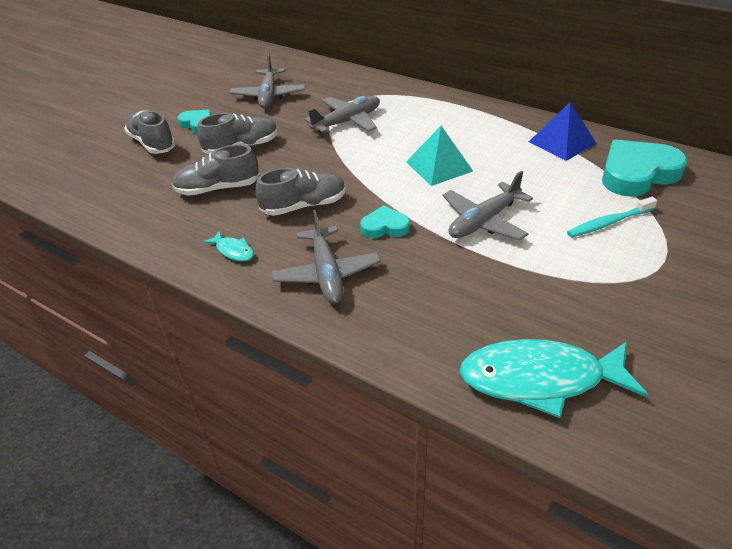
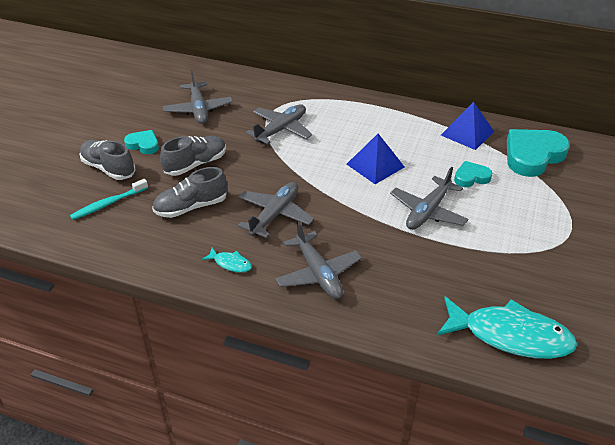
camera: 15 degrees left, 0 degrees up
grey shoe [255,168,346,216] -> grey plane [238,182,314,238]
turquoise heart [360,205,410,238] -> turquoise heart moved to [454,161,492,187]
turquoise pyramid [406,126,473,186] -> blue pyramid [347,134,404,184]
turquoise fish [459,339,648,418] -> turquoise fish turned 150 degrees counterclockwise [437,297,577,359]
turquoise toothbrush [567,197,657,237] -> turquoise toothbrush moved to [70,179,148,220]

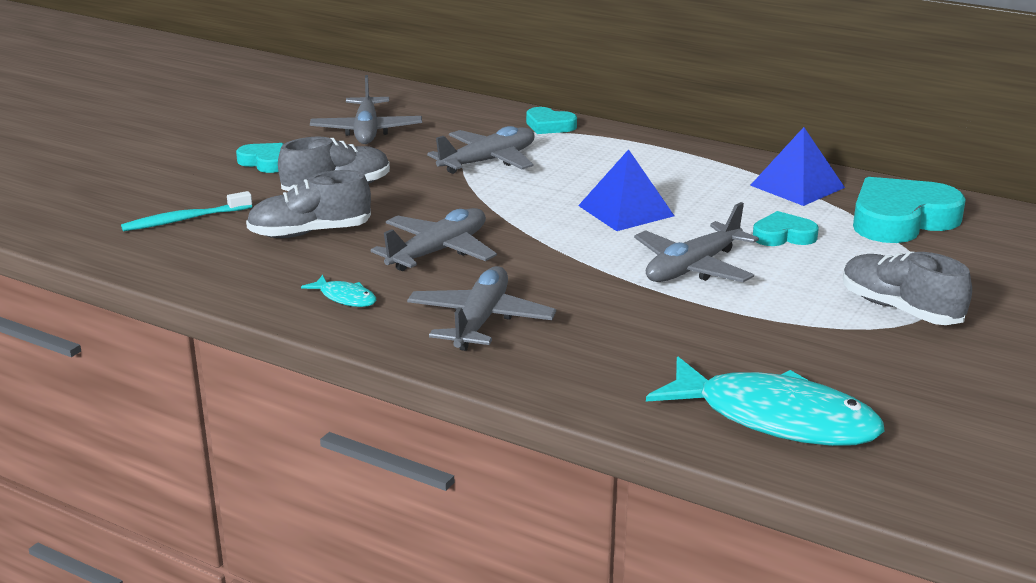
camera: 10 degrees right, 15 degrees down
grey shoe [79,140,136,180] -> grey shoe moved to [843,252,972,325]
grey plane [275,221,362,299] -> grey plane turned 150 degrees counterclockwise [407,266,556,351]
none -> turquoise heart [526,107,577,134]

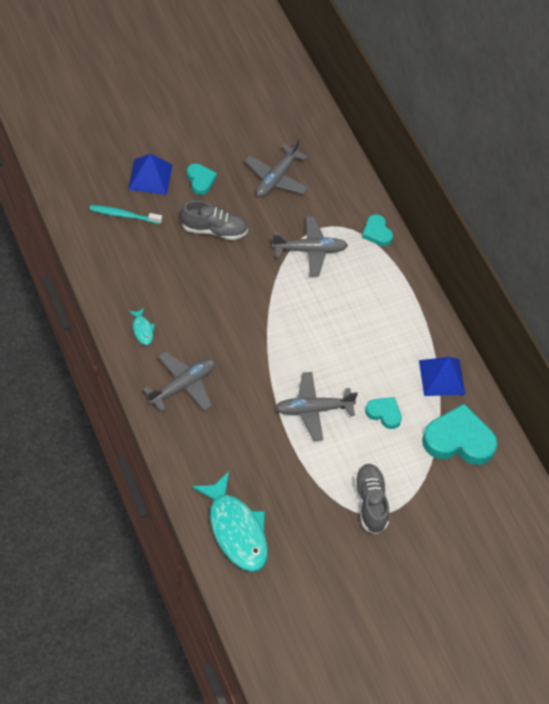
camera: 30 degrees right, 30 degrees up
grey shoe [246,170,371,238] -> none
grey plane [371,208,497,271] -> none
blue pyramid [578,149,674,231] -> blue pyramid moved to [128,154,172,195]

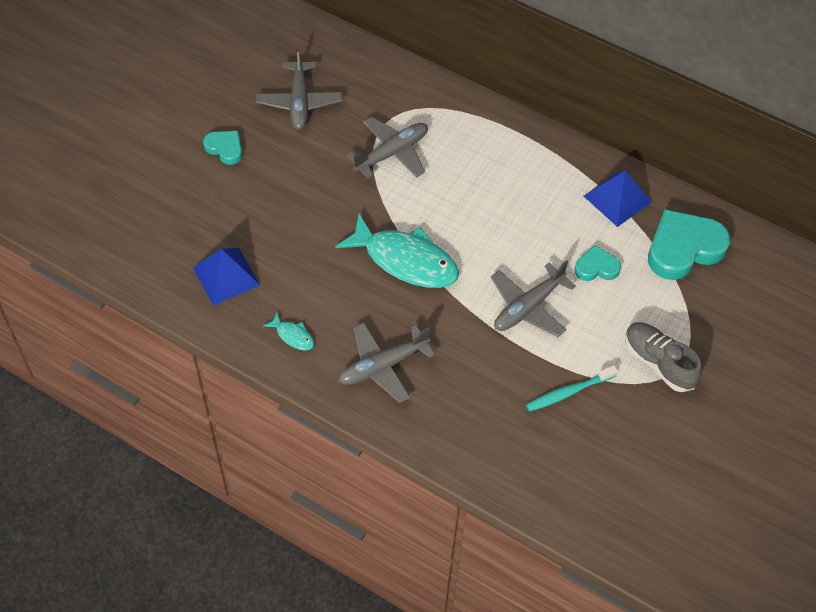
camera: 30 degrees left, 0 degrees up
turquoise toothbrush [89,205,162,224] -> turquoise toothbrush moved to [526,365,618,412]
blue pyramid [128,154,172,195] -> blue pyramid moved to [192,248,260,306]
grey plane [143,351,215,412] -> grey plane turned 135 degrees counterclockwise [339,323,435,403]
grey shoe [180,200,248,240] -> none
turquoise fish [191,472,268,572] -> turquoise fish moved to [335,214,459,288]
turquoise heart [362,214,393,246] -> none

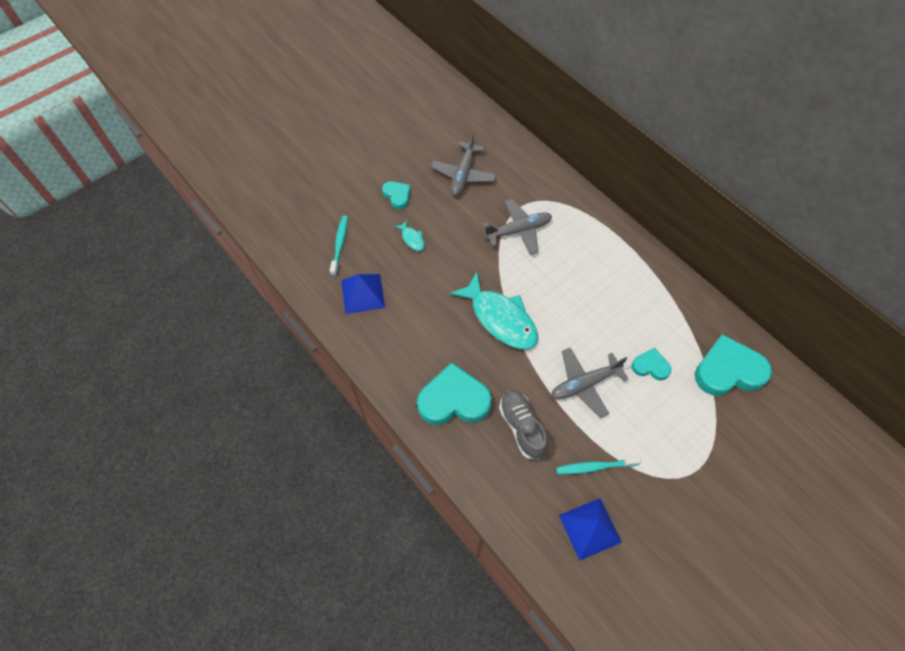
camera: 20 degrees right, 5 degrees up
turquoise fish [264,313,314,351] -> turquoise fish moved to [394,220,425,251]
grey plane [339,323,435,403] -> turquoise heart [417,362,492,425]
blue pyramid [584,170,652,227] -> blue pyramid moved to [559,498,622,561]
grey shoe [625,322,702,392] -> grey shoe moved to [499,390,548,459]
none -> turquoise toothbrush [330,215,348,276]

